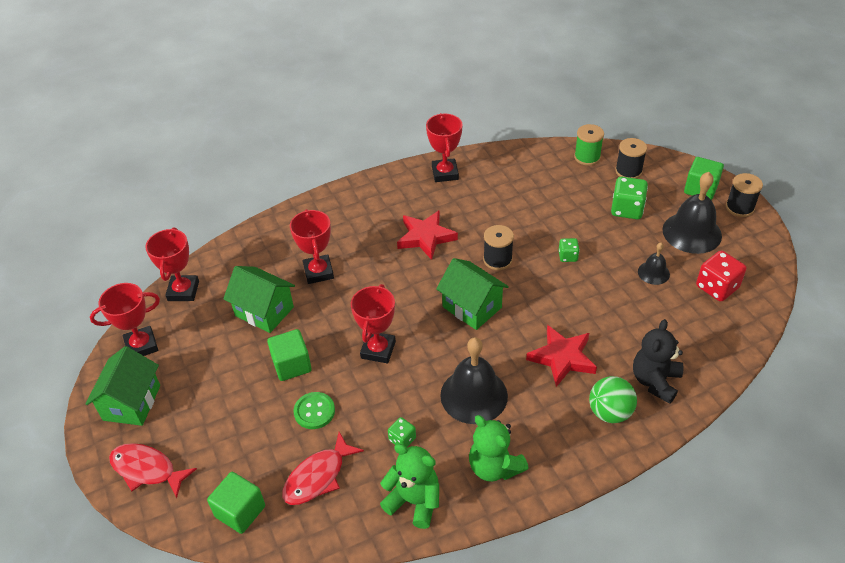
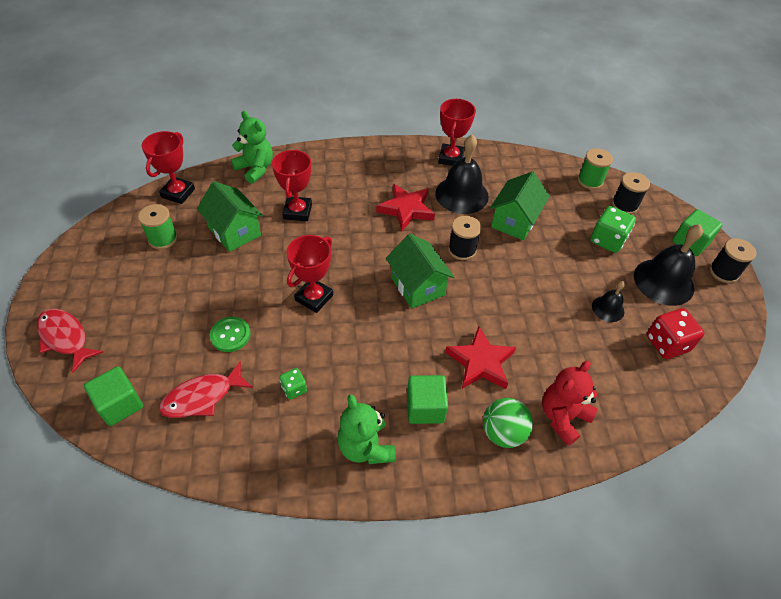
camera: 15 degrees right, 5 degrees up
green house [86,346,160,426] -> green house moved to [490,172,550,240]
red trophy [90,283,160,356] -> none
green cube [267,329,312,381] -> green cube moved to [407,375,448,424]
green teddy bear [380,444,439,529] -> green teddy bear moved to [231,111,273,184]
black bell [440,337,508,424] -> black bell moved to [435,134,489,214]
green dice [559,238,580,262] -> none
black teddy bear [633,319,684,404] -> red teddy bear [542,361,598,446]
none -> green spool [138,204,178,249]

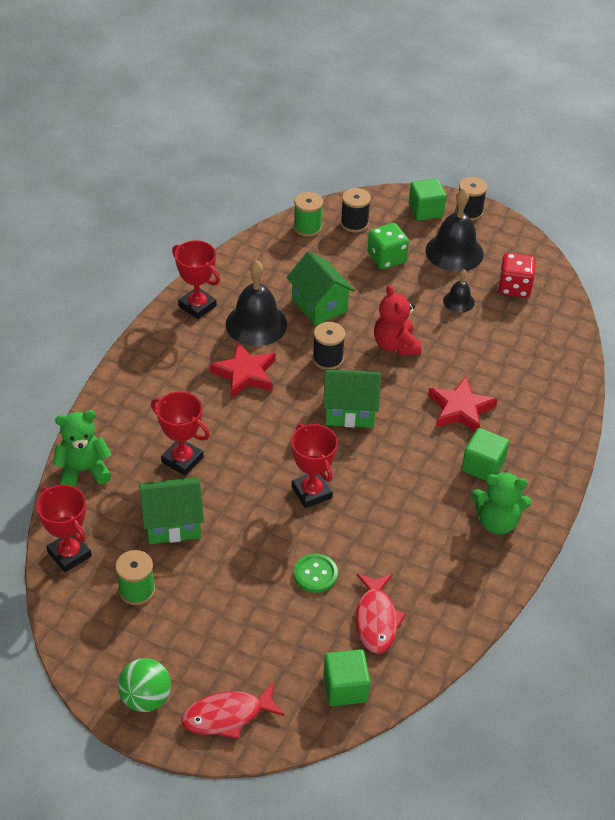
camera: 60 degrees left, 5 degrees down
green dice [279,368,307,400] -> none
green ball [483,398,533,448] -> green ball moved to [118,658,171,712]
red teddy bear [542,361,598,446] -> red teddy bear moved to [374,285,421,355]

